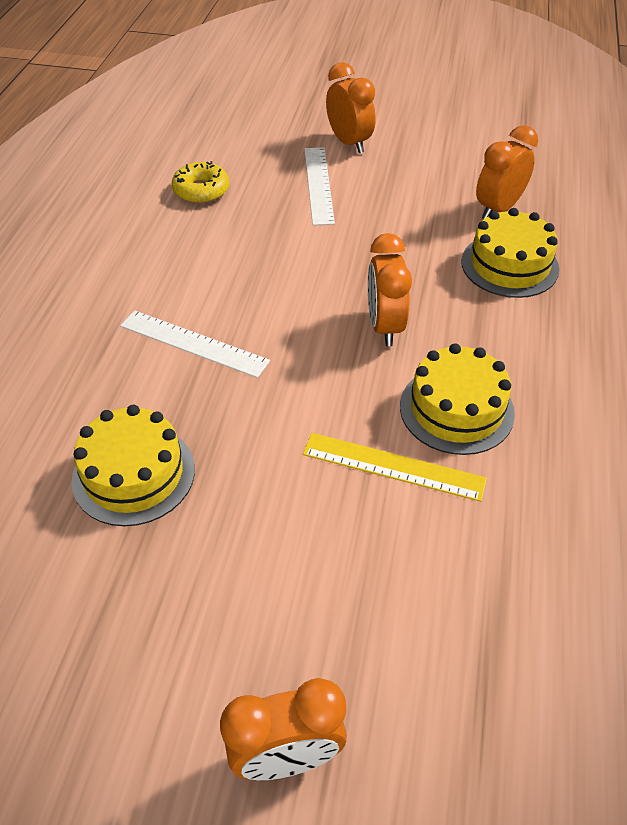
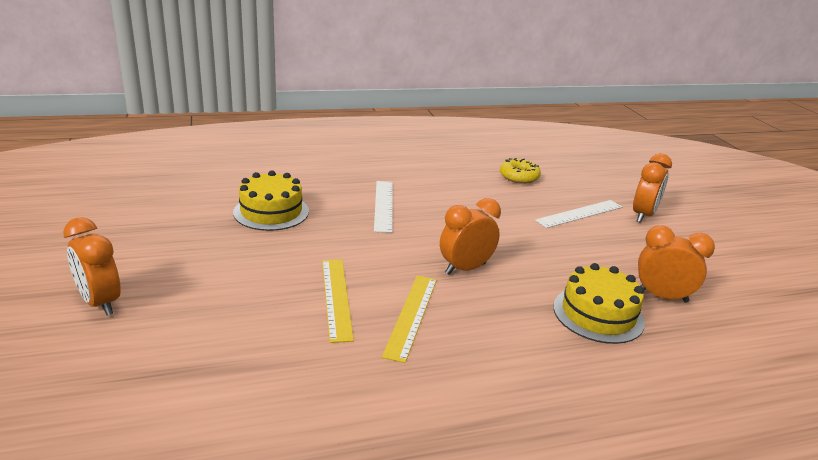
camera: 60 degrees right, 20 degrees down
yellow cake [400,344,515,455] -> yellow ruler [382,275,437,363]

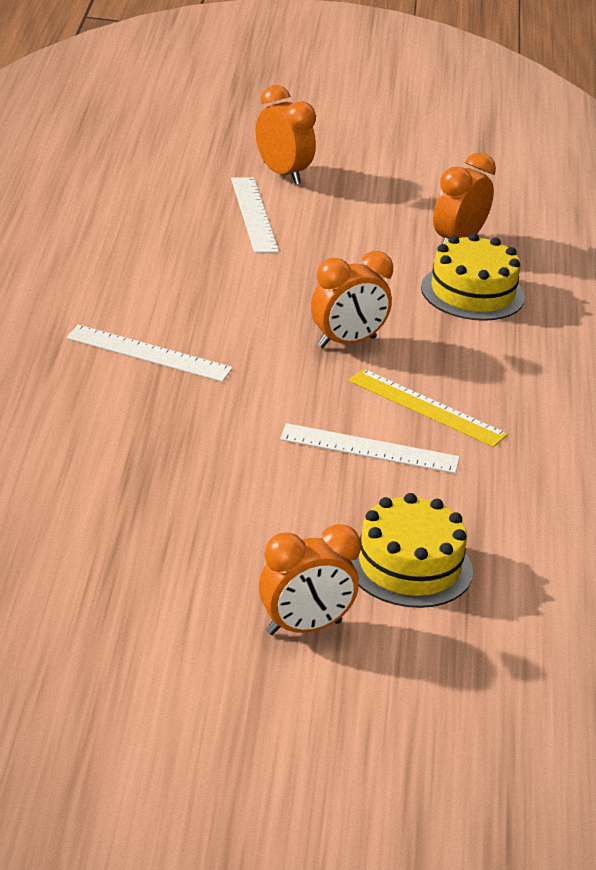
camera: 70 degrees left, 5 degrees up
yellow cake [233,170,309,231] -> yellow cake moved to [351,493,473,608]
yellow ruler [322,260,354,343] -> white ruler [280,423,460,474]
orange clock [440,198,501,275] -> orange clock turned 105 degrees counterclockwise [311,251,393,348]
yellow donut [500,158,541,184] -> none

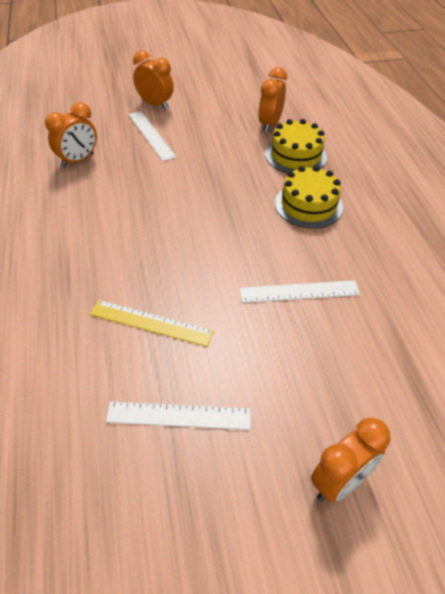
camera: 15 degrees left, 15 degrees up
white ruler [66,325,233,382] -> white ruler moved to [106,402,251,430]
orange clock [311,251,393,348] -> orange clock moved to [45,102,97,168]
yellow ruler [348,369,508,447] -> yellow ruler moved to [90,300,214,347]
yellow cake [351,493,473,608] -> yellow cake moved to [275,166,343,229]

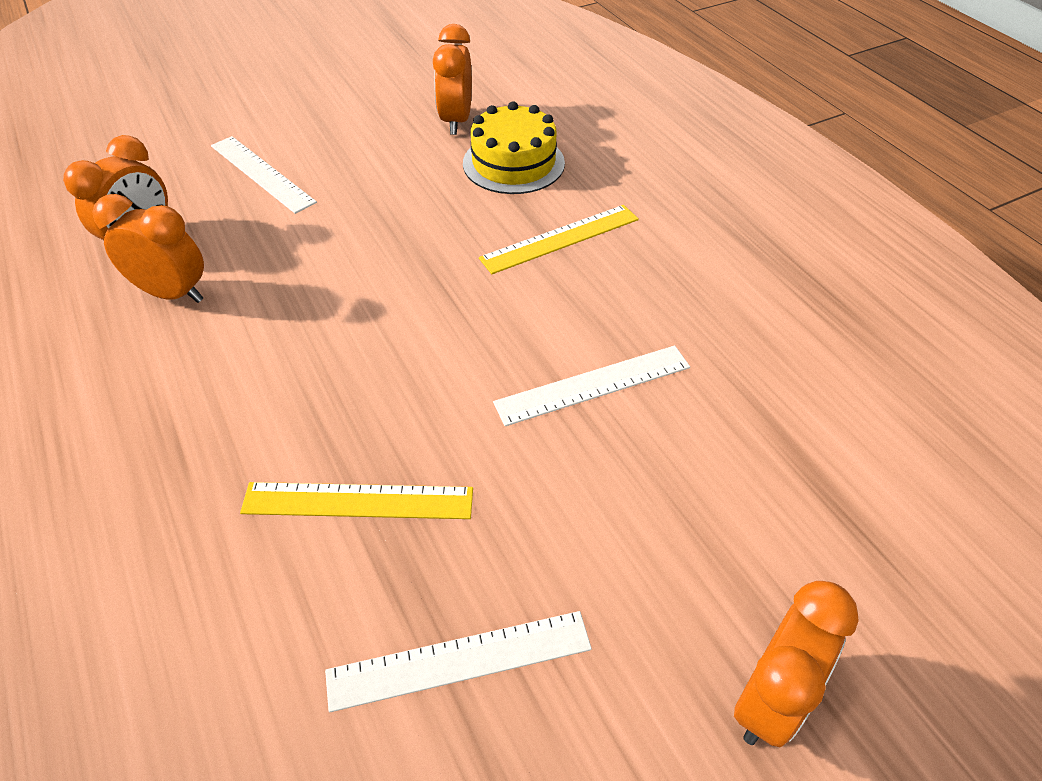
camera: 15 degrees left, 0 degrees up
orange clock [133,50,174,110] -> orange clock moved to [92,194,204,303]
yellow cake [275,166,343,229] -> yellow ruler [479,205,639,274]

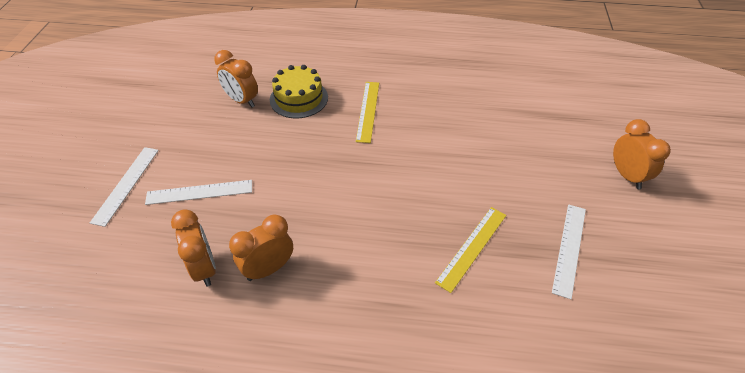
camera: 55 degrees left, 0 degrees up
white ruler [493,345,690,426] -> white ruler moved to [90,147,159,227]

